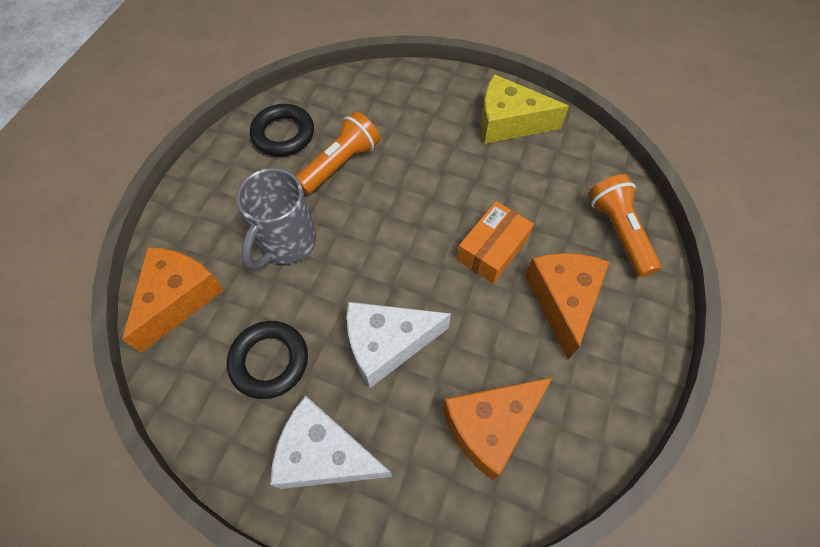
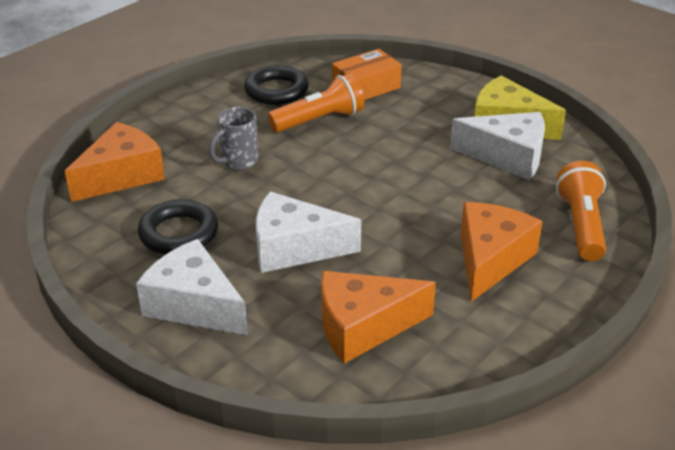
camera: 20 degrees right, 25 degrees down
grey mug [236,168,316,270] -> grey mug [209,107,259,170], size x0.64
orange box [457,201,534,284] -> orange box moved to [332,49,402,100]
none -> white cheese [450,112,545,180]

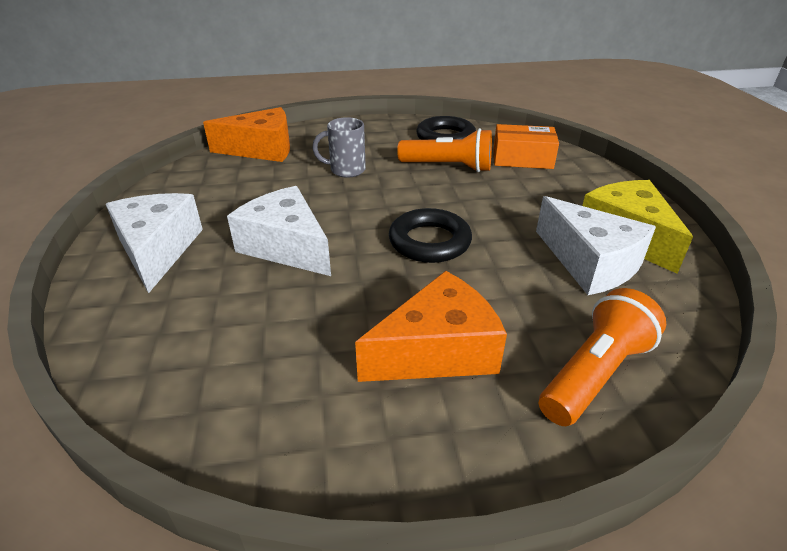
camera: 40 degrees right, 0 degrees up
black ring [138,199,218,255] -> black ring moved to [389,208,472,263]
orange cheese [321,271,436,364] -> none

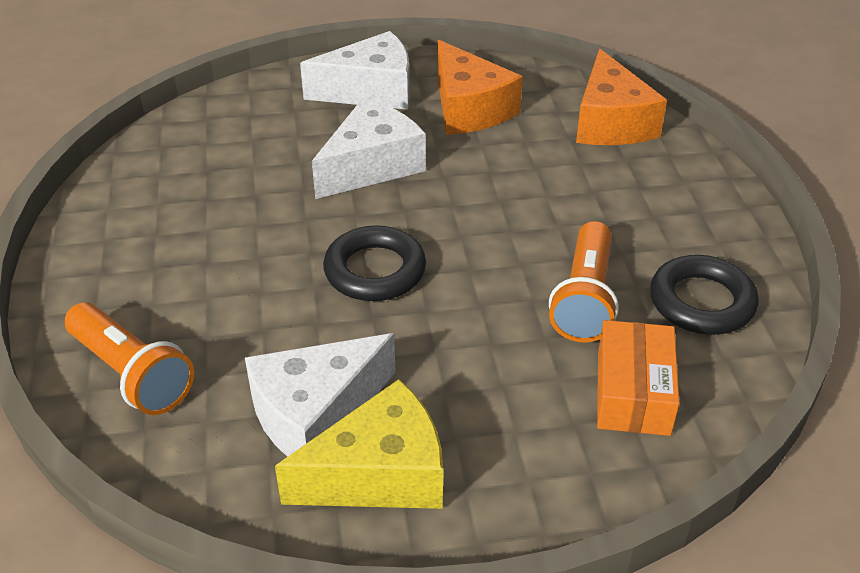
camera: 90 degrees right, 5 degrees up
grey mug [312,117,366,178] -> none
orange cheese [355,271,507,382] -> orange cheese moved to [437,40,523,135]

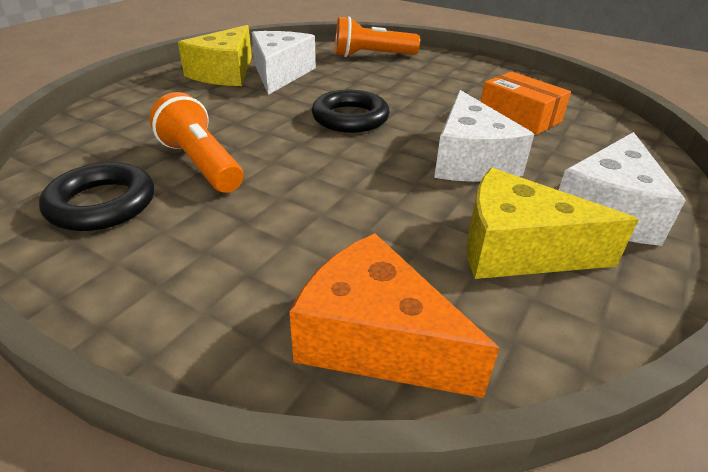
camera: 130 degrees right, 5 degrees down
orange cheese [437,40,523,135] -> yellow cheese [467,168,639,279]
orange box [597,320,680,436] -> orange box moved to [481,72,571,135]

